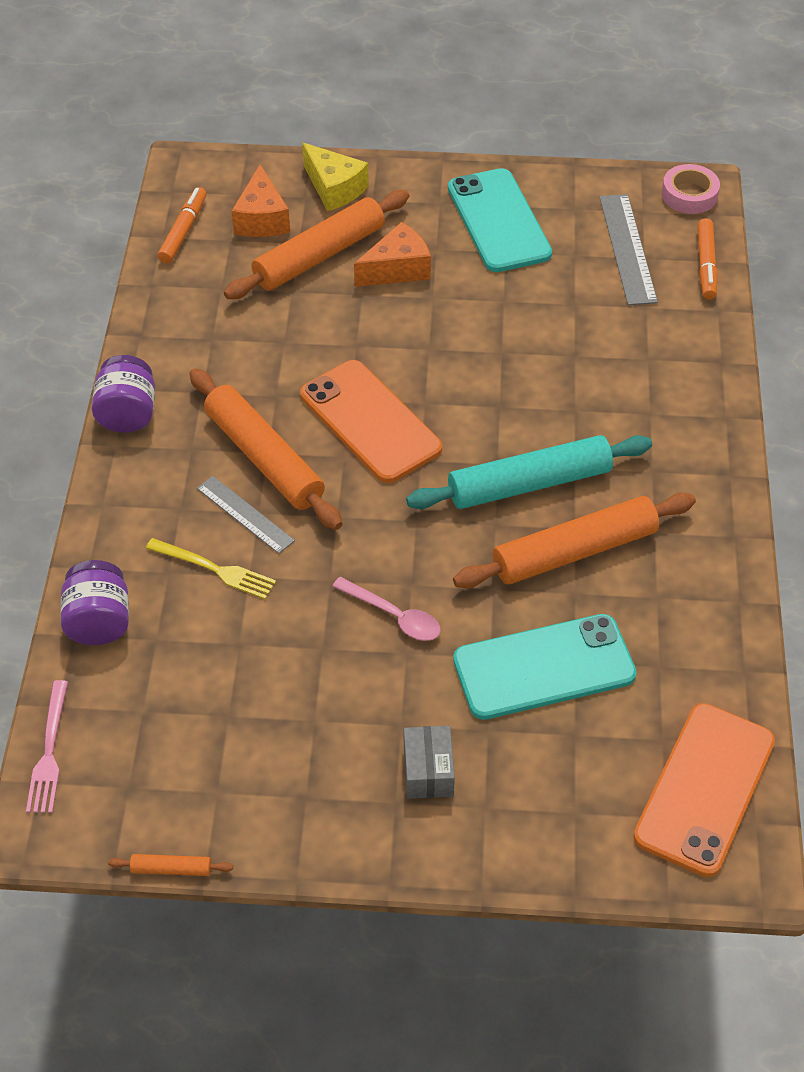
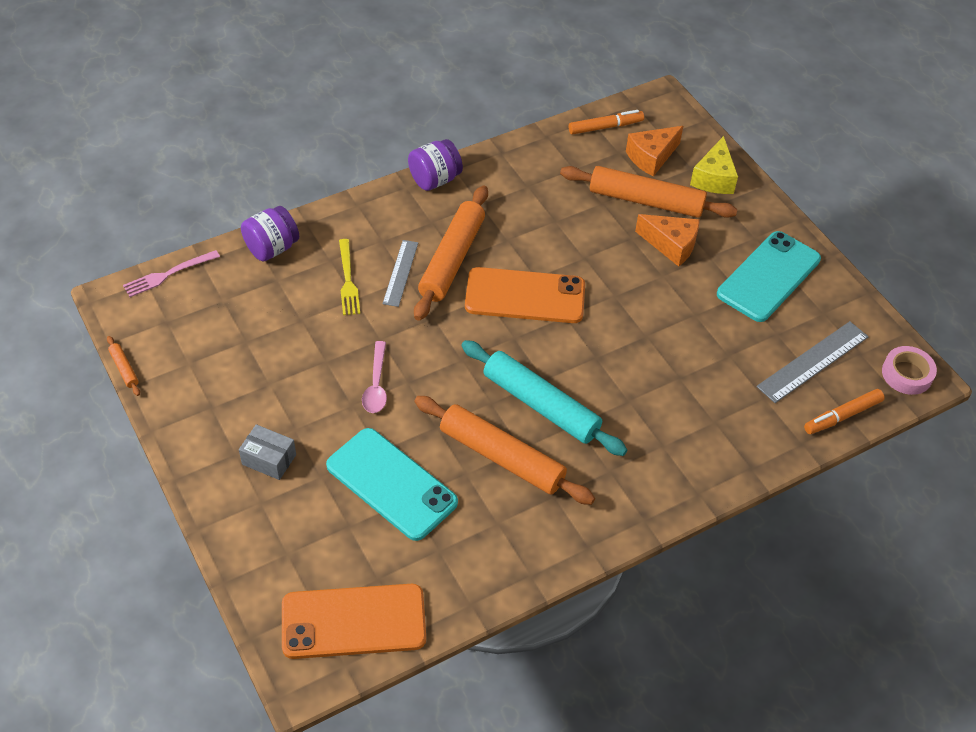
camera: 55 degrees right, 0 degrees up
orange phone [300,360,442,483] -> orange phone turned 75 degrees clockwise [465,267,585,323]
grey box [404,726,455,799] -> grey box turned 60 degrees clockwise [239,424,296,480]

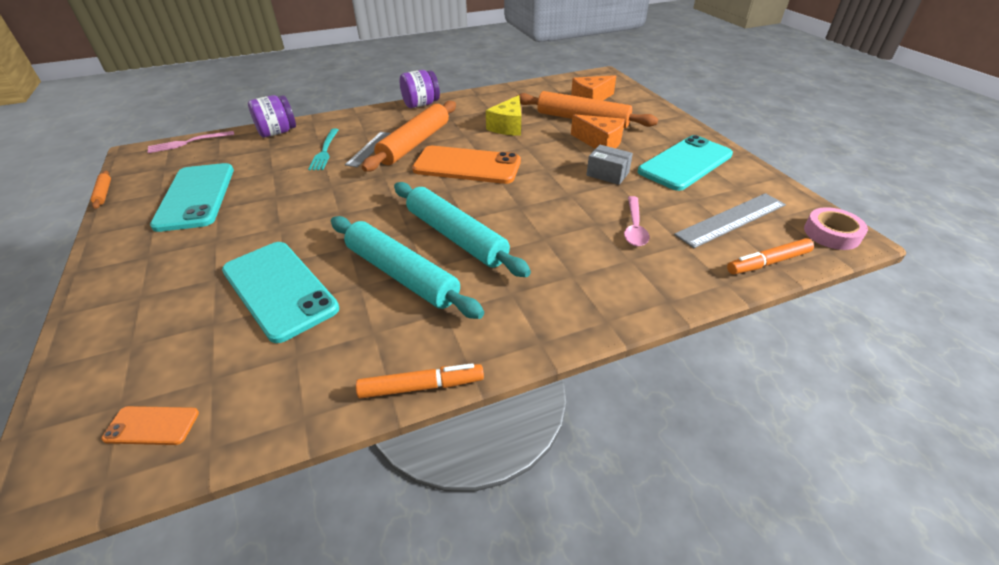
camera: 10 degrees right, 10 degrees down
grey box [239,424,296,480] -> grey box moved to [587,145,633,185]
orange phone [282,584,426,659] -> orange phone [101,406,199,445], size x0.45
yellow fork [339,239,360,315] -> turquoise fork [308,129,339,170]
pink spoon [362,341,387,413] -> pink spoon moved to [624,196,649,246]
orange rolling pin [414,396,595,505] -> turquoise rolling pin [331,216,484,319]
orange marker [569,110,644,135] -> orange marker moved to [356,363,484,399]
yellow cheese [690,136,738,194] -> yellow cheese moved to [486,95,521,136]
none -> turquoise phone [150,163,234,232]

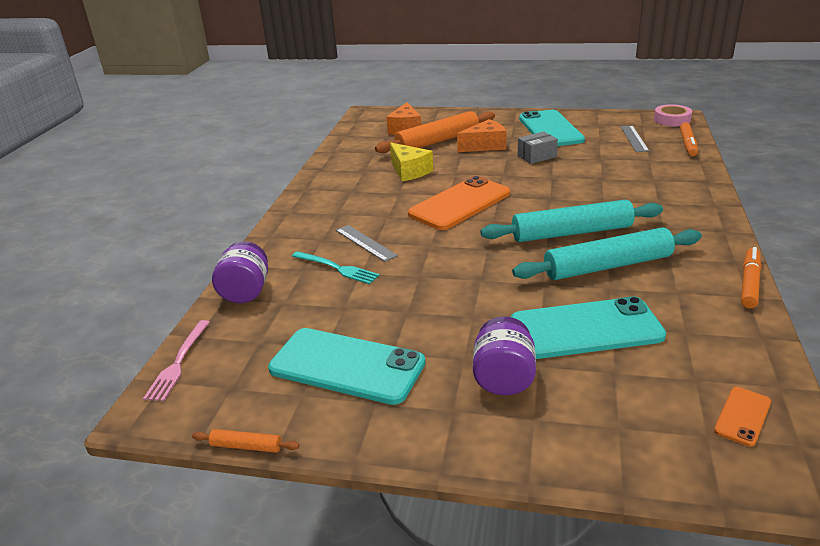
camera: 55 degrees left, 10 degrees down
orange rolling pin [362,101,456,171] -> none
purple jar [399,70,440,108] -> purple jar moved to [473,317,536,395]
pink spoon [624,196,649,246] -> none
grey ruler [674,193,786,248] -> grey ruler [621,126,649,152], size x0.66

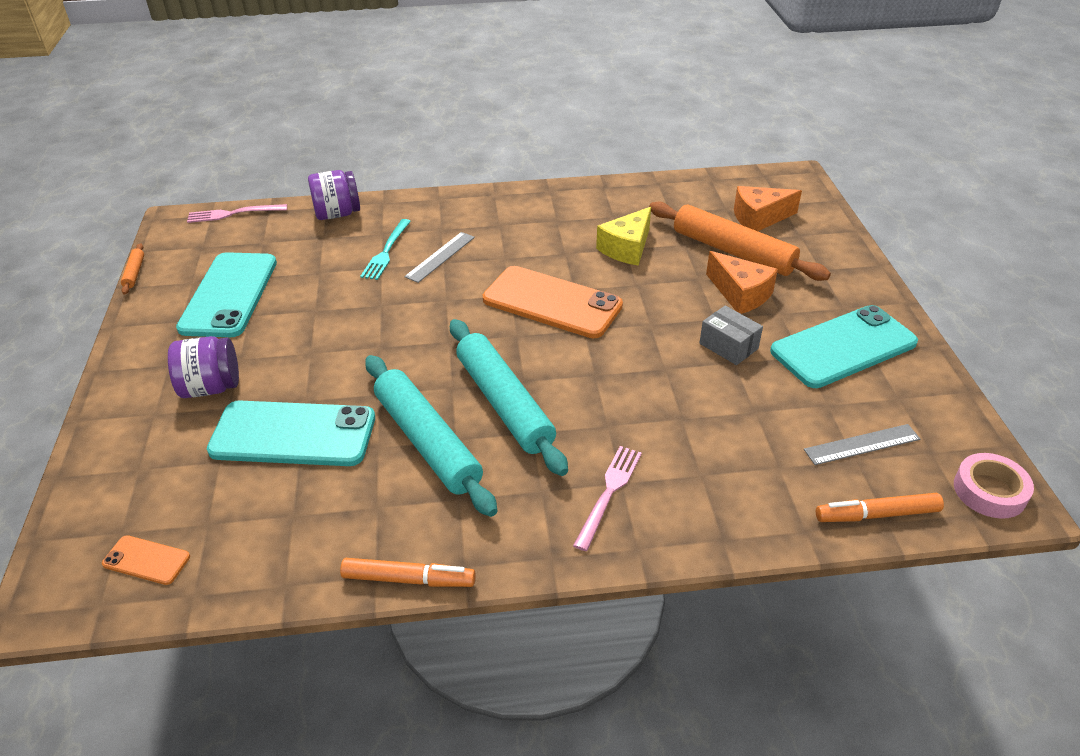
camera: 70 degrees right, 10 degrees up
turquoise phone [511,296,666,359] -> turquoise phone turned 60 degrees counterclockwise [207,400,375,466]
none -> pink fork [573,446,642,551]

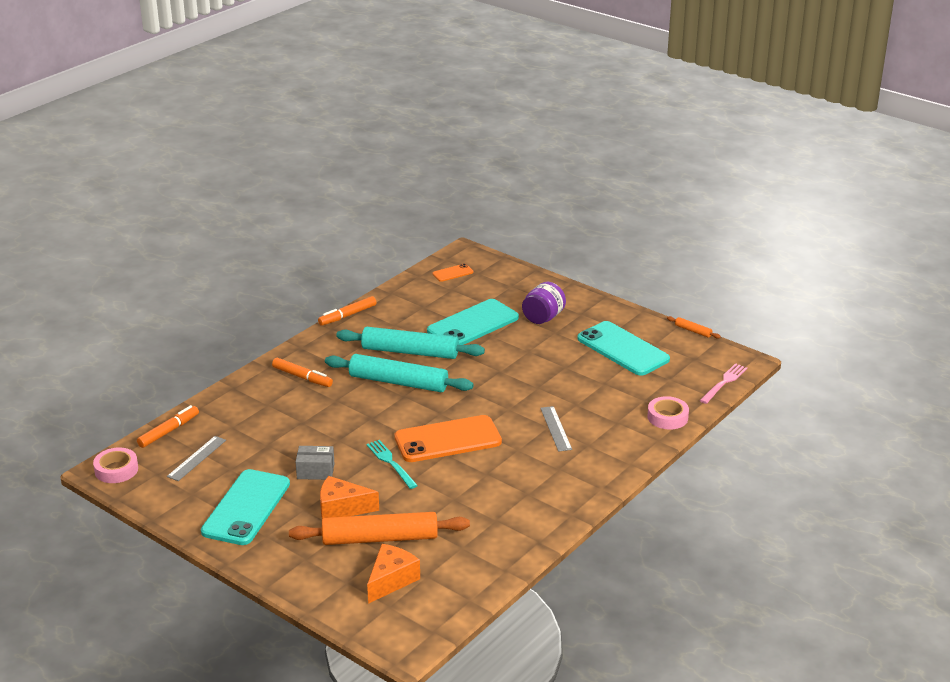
camera: 135 degrees right, 10 degrees down
purple jar [308,170,360,220] -> pink tape [647,396,689,430]
turquoise fork [360,219,411,280] -> turquoise fork moved to [366,440,418,489]
pink fork [573,446,642,551] -> orange marker [272,358,333,387]
yellow cheese [596,207,651,266] -> none

